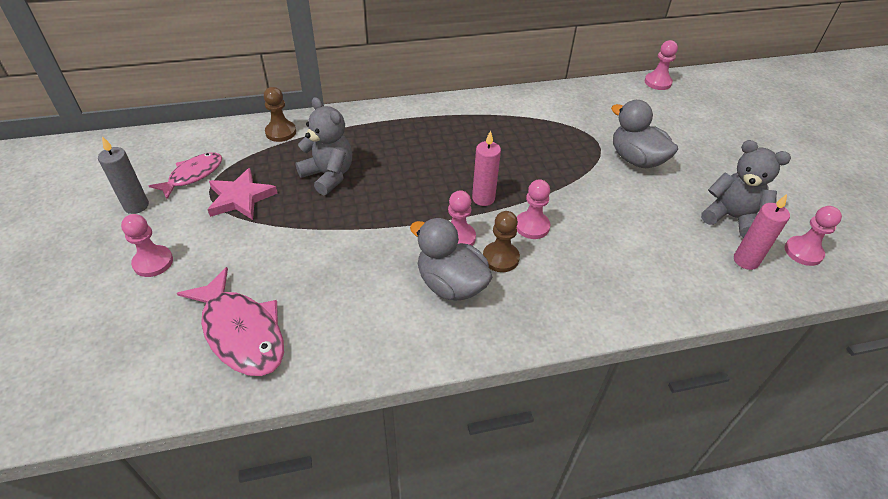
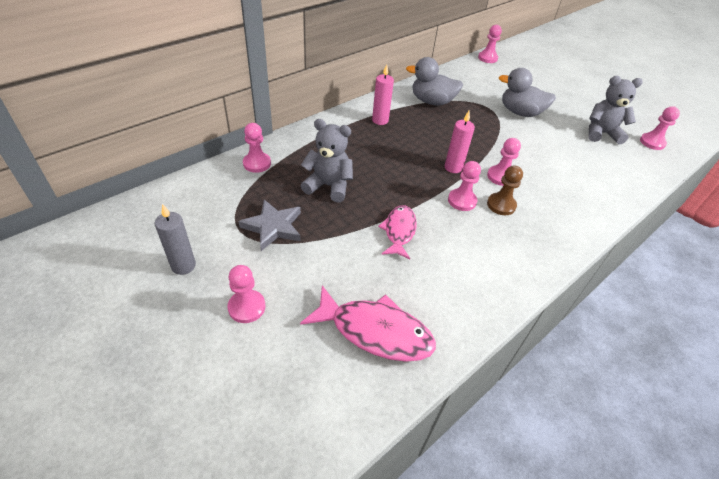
camera: 30 degrees left, 0 degrees up
pink fish [149,152,222,199] -> pink fish moved to [378,205,417,260]
pink star [207,168,278,220] -> grey star [238,199,301,251]
brown pawn [264,87,296,142] -> pink pawn [243,123,271,173]
grey duck [410,218,492,301] -> grey duck moved to [406,57,463,105]
pink candle [734,194,790,270] -> pink candle moved to [372,64,394,125]

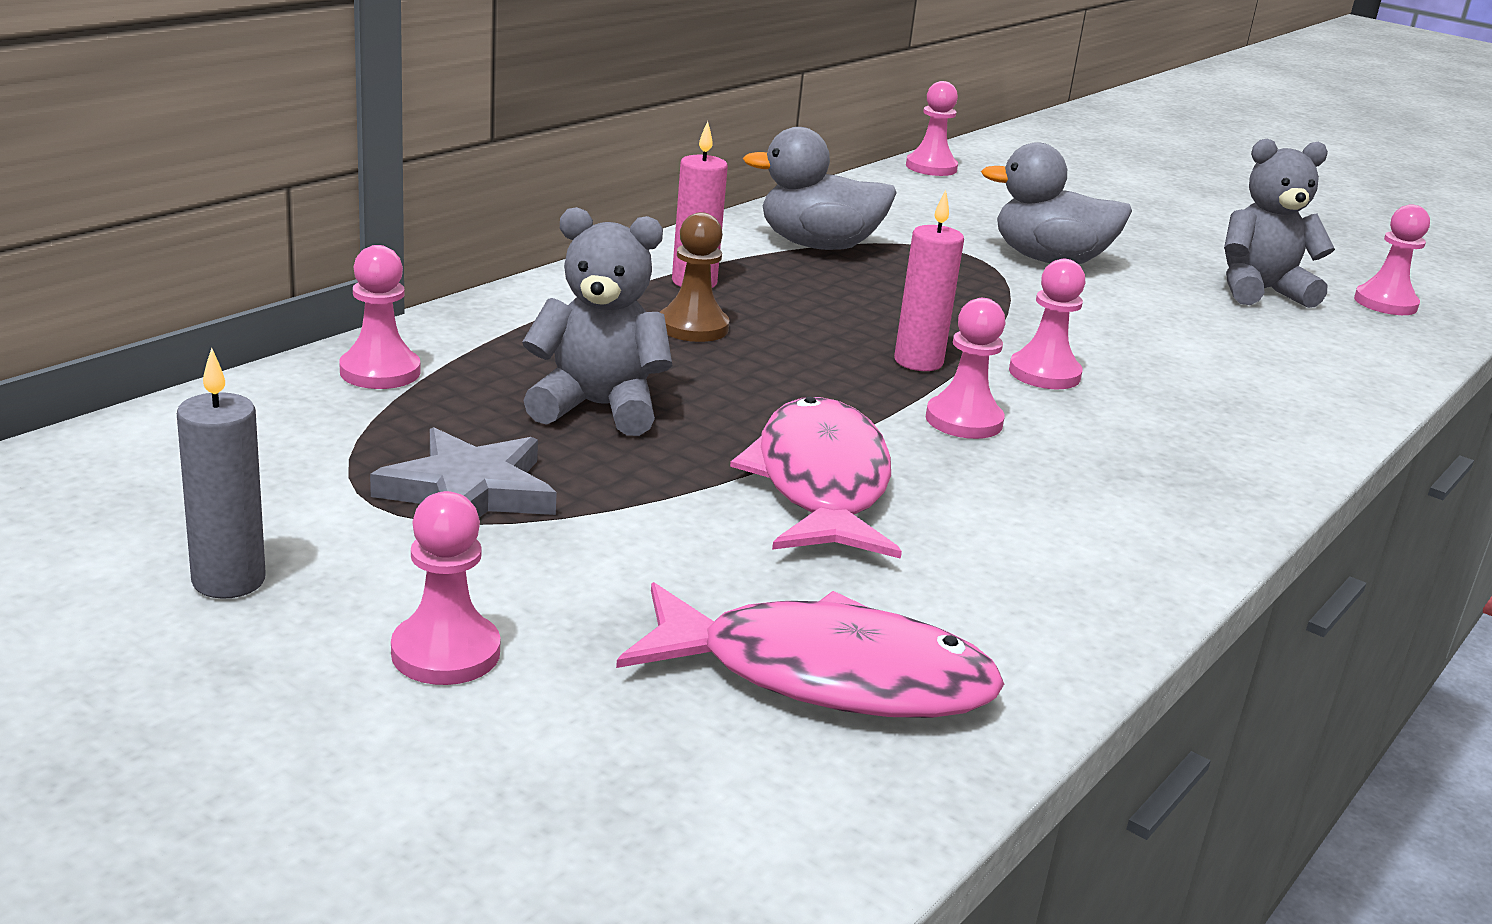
camera: 10 degrees left, 20 degrees down
pink fish [378,205,417,260] -> pink fish [730,397,902,559], size x1.56
brown pawn [487,165,523,215] -> brown pawn moved to [660,212,729,342]

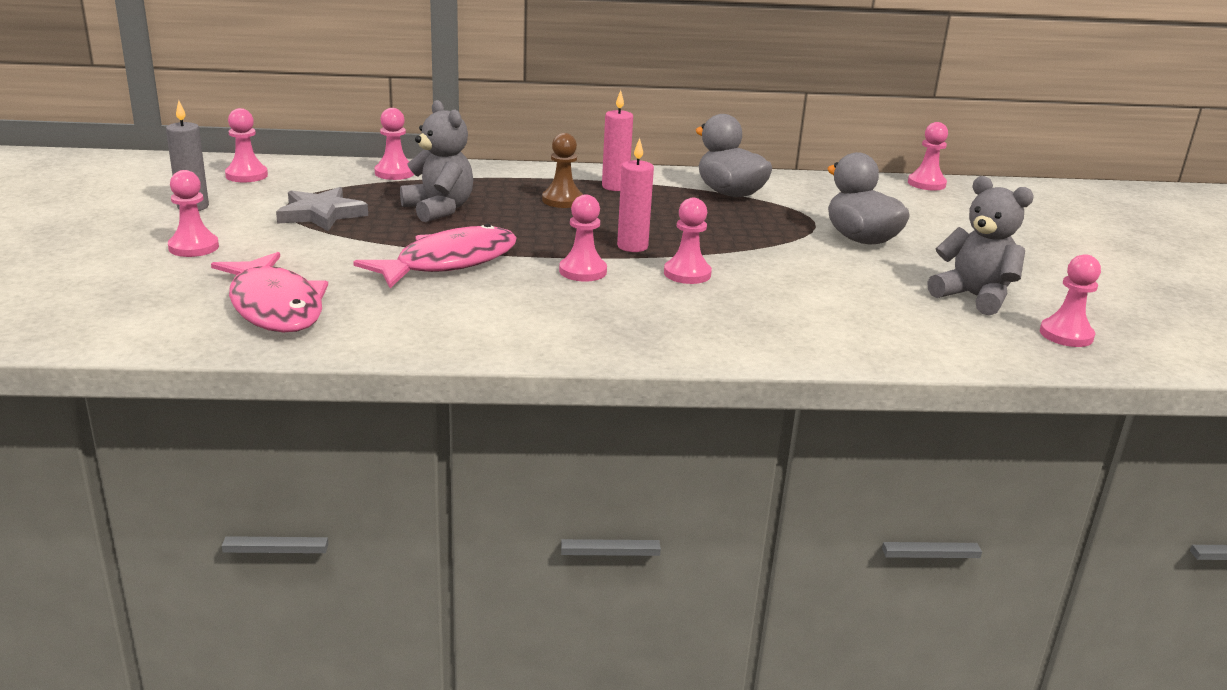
camera: 50 degrees right, 0 degrees up
none -> pink pawn [225,108,268,182]

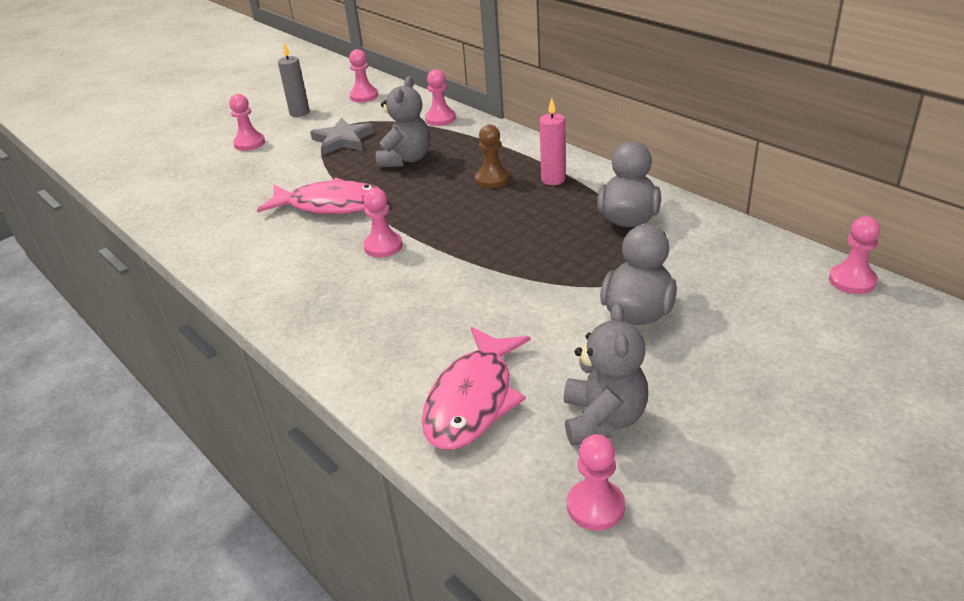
camera: 55 degrees right, 10 degrees up
pink fish [211,252,328,333] -> pink fish moved to [422,327,531,450]
pink candle [617,138,654,252] -> none
pink pawn [664,198,712,284] -> none

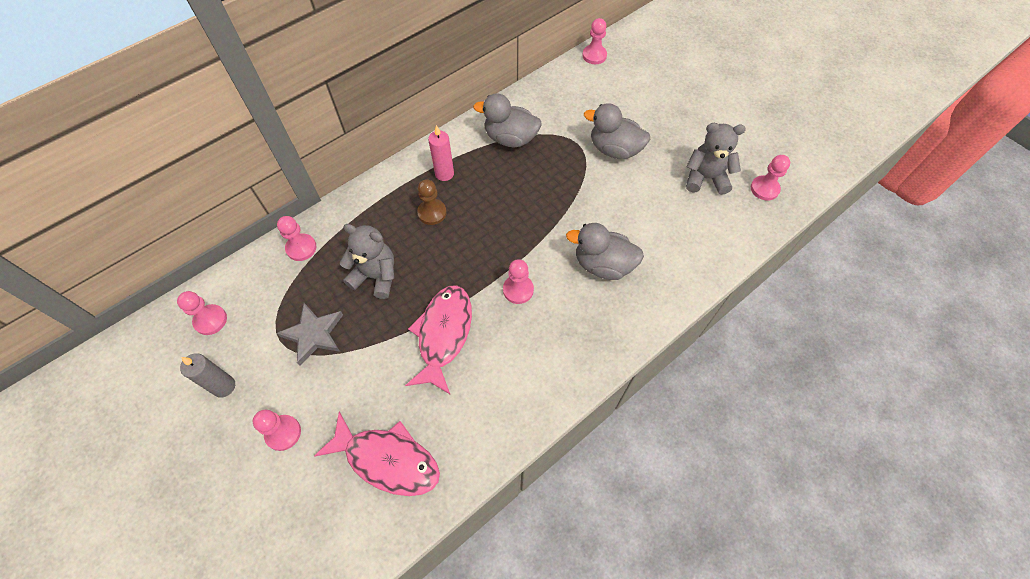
camera: 90 degrees left, 25 degrees up
pink fish [422,327,531,450] -> pink fish moved to [314,412,440,496]
none -> grey duck [566,223,644,280]

